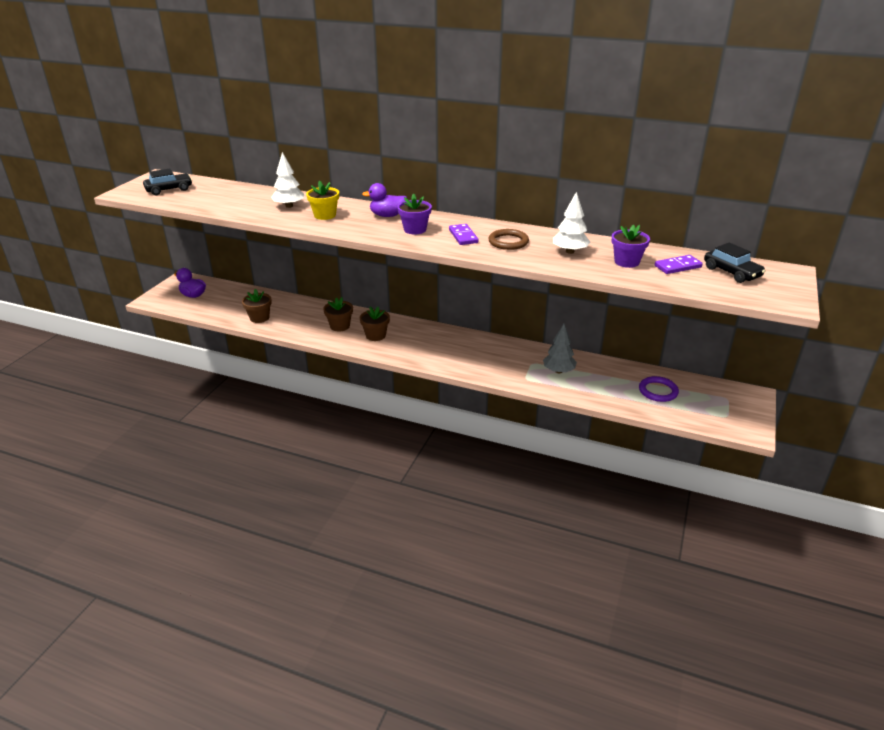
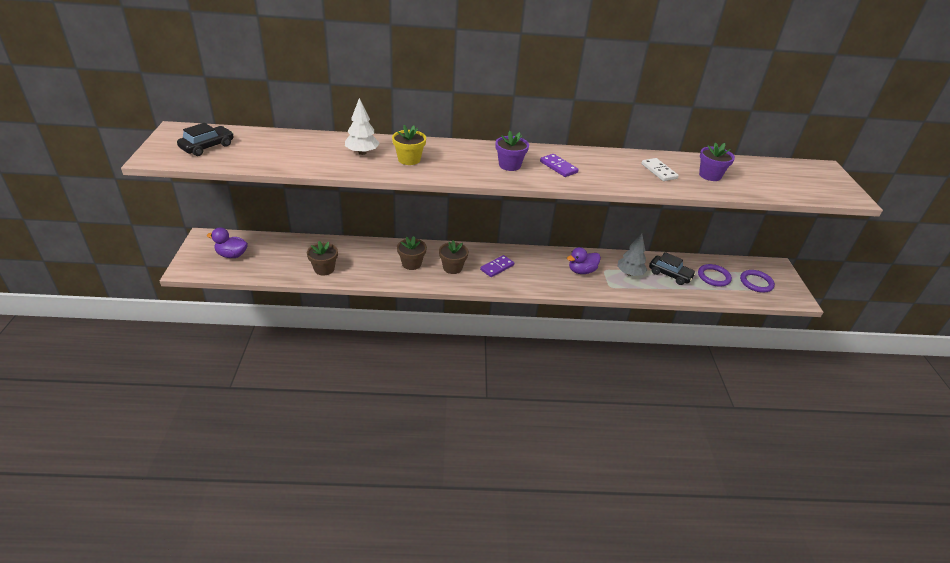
camera: 25 degrees left, 5 degrees up
purple duck [362,183,407,217] -> purple duck moved to [567,247,601,274]
brown ring [489,229,529,250] -> none
white tree [553,192,590,254] -> white domino [641,158,679,181]
purple domino [655,255,703,274] -> purple domino moved to [480,255,514,277]
black car [704,243,766,283] -> black car moved to [649,252,696,285]
none -> purple ring [740,270,775,293]

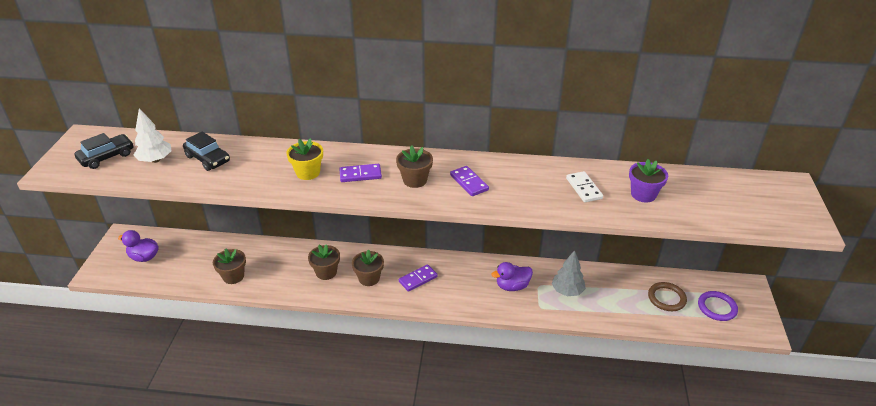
camera: 10 degrees right, 0 degrees up
white tree [345,98,380,155] -> white tree moved to [134,108,172,163]
purple flower pot [496,131,529,171] -> brown flower pot [396,145,433,188]
black car [649,252,696,285] -> black car moved to [183,131,230,171]
purple ring [698,264,732,287] -> brown ring [648,282,687,311]
none -> purple domino [339,164,382,182]

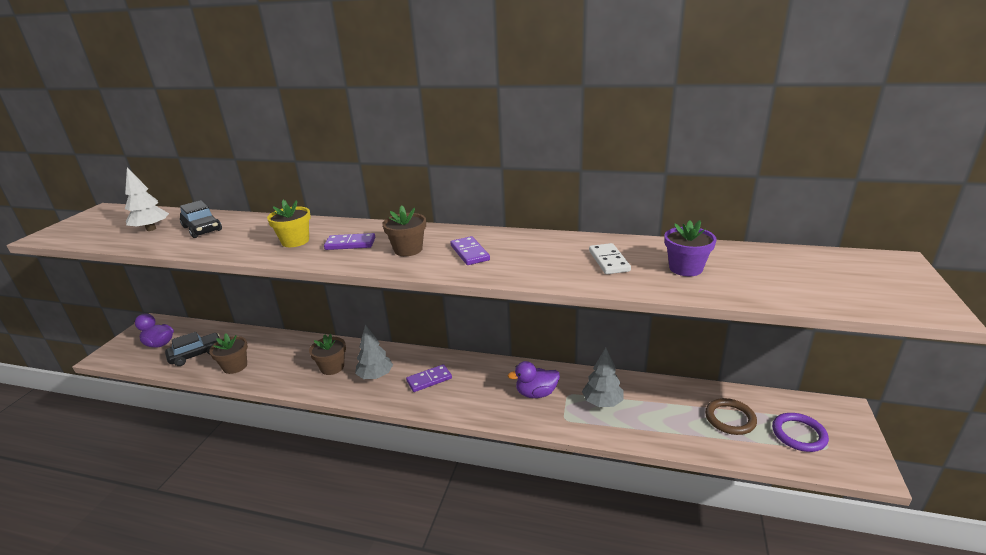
camera: 10 degrees right, 10 degrees down
black car [75,133,133,169] -> black car moved to [165,332,220,366]
brown flower pot [352,249,384,286] -> grey tree [355,325,393,379]

